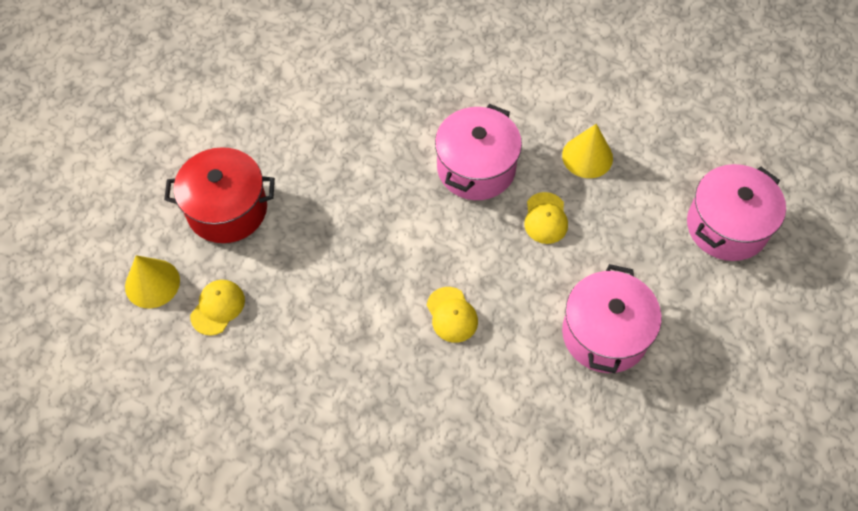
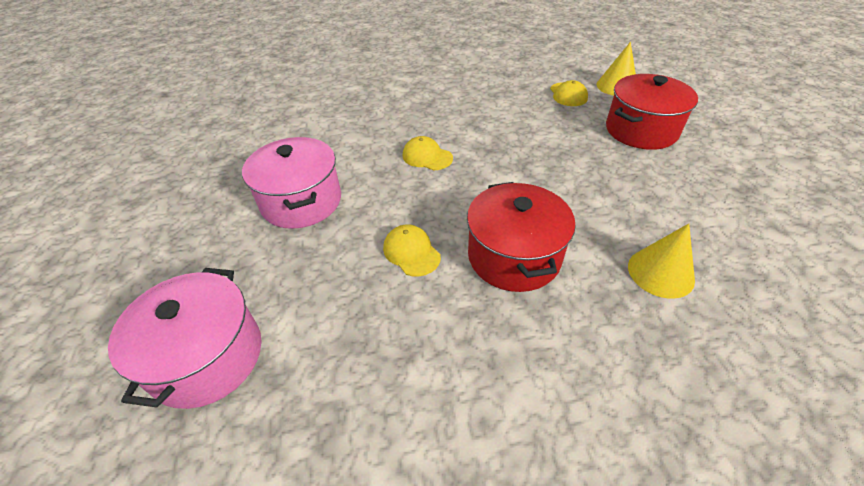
camera: 145 degrees right, 15 degrees down
pink pot [435,104,522,200] -> red pot [467,182,576,292]
yellow cone [562,124,613,178] -> yellow cone moved to [628,224,695,299]

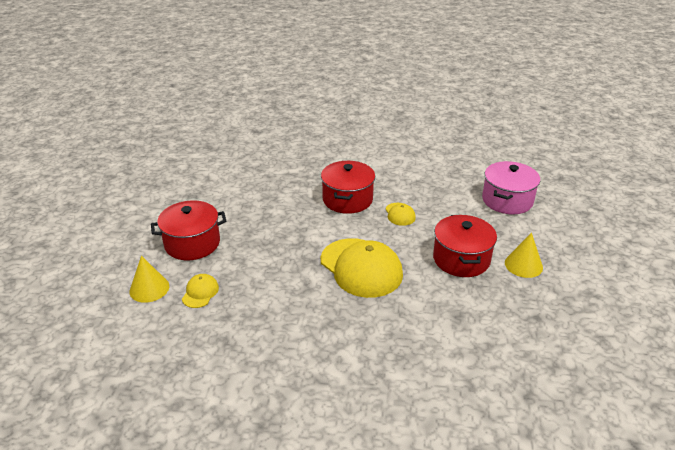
camera: 160 degrees left, 10 degrees down
pink pot [242,137,341,229] -> red pot [433,215,497,277]
yellow cap [403,136,453,170] -> yellow cap [321,238,403,298], size x2.20
yellow cone [628,224,695,299] -> yellow cone moved to [505,233,543,278]

